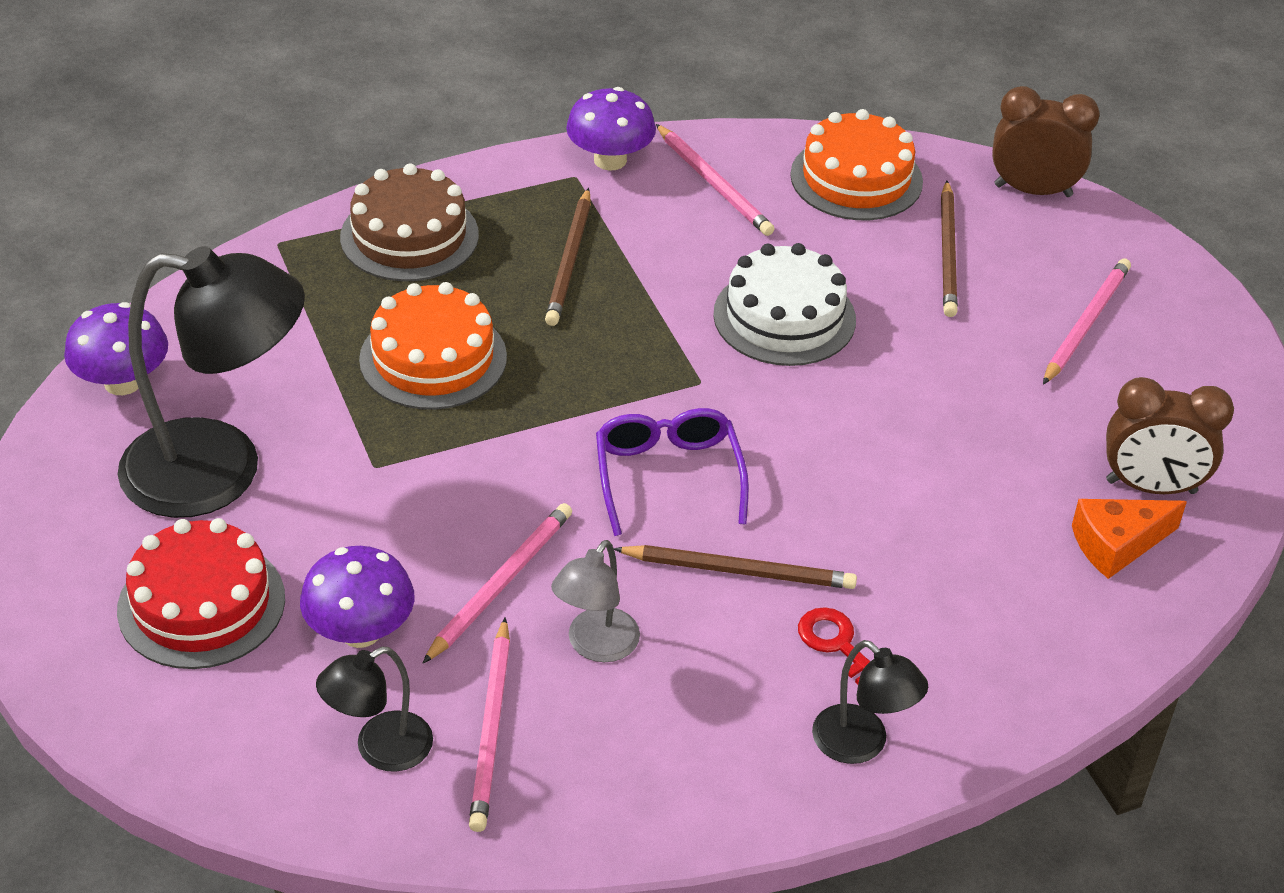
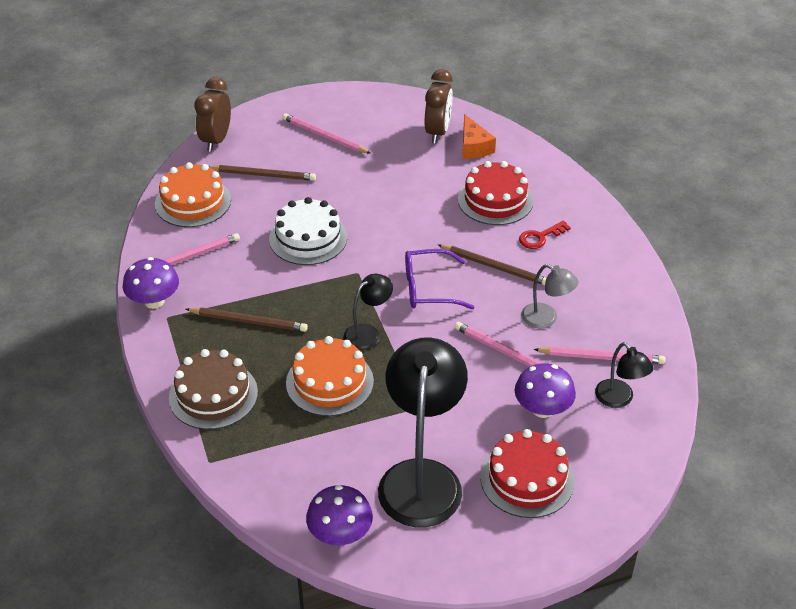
camera: 85 degrees left, 0 degrees up
brown pencil [614,545,857,589] -> brown pencil turned 105 degrees clockwise [438,245,546,285]
black lamp [812,640,928,764] -> black lamp moved to [344,274,393,350]
none -> red cake [458,161,534,225]

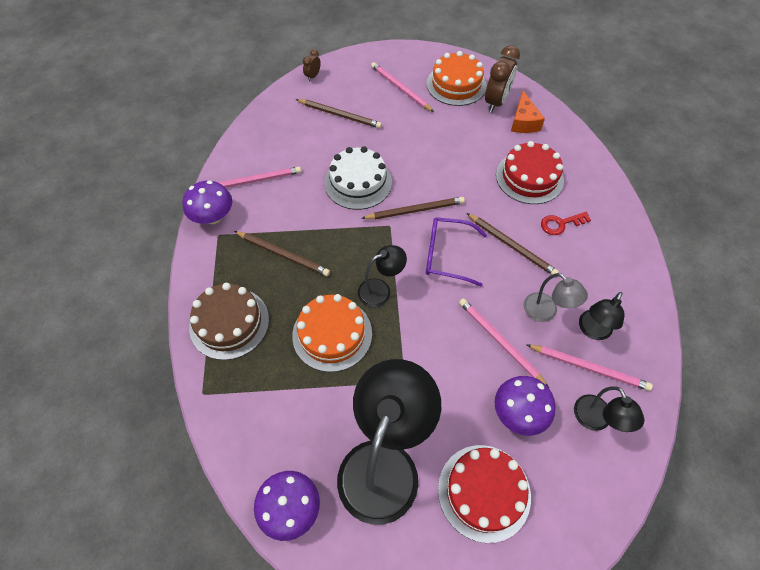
camera: 15 degrees right, 15 degrees up
orange cake [155,162,231,227] -> orange cake moved to [427,51,487,106]
brown clock [194,77,231,152] -> brown clock [303,49,321,81], size x0.50
none -> brown pencil [361,197,465,220]
none -> black lamp [579,292,624,340]

